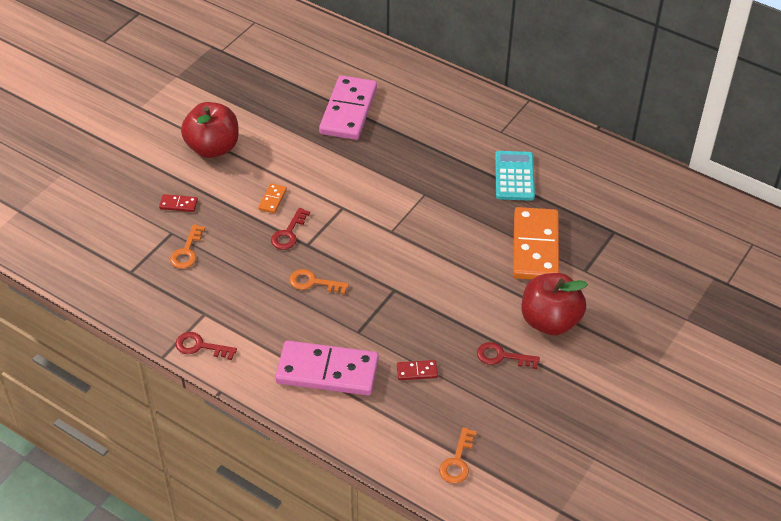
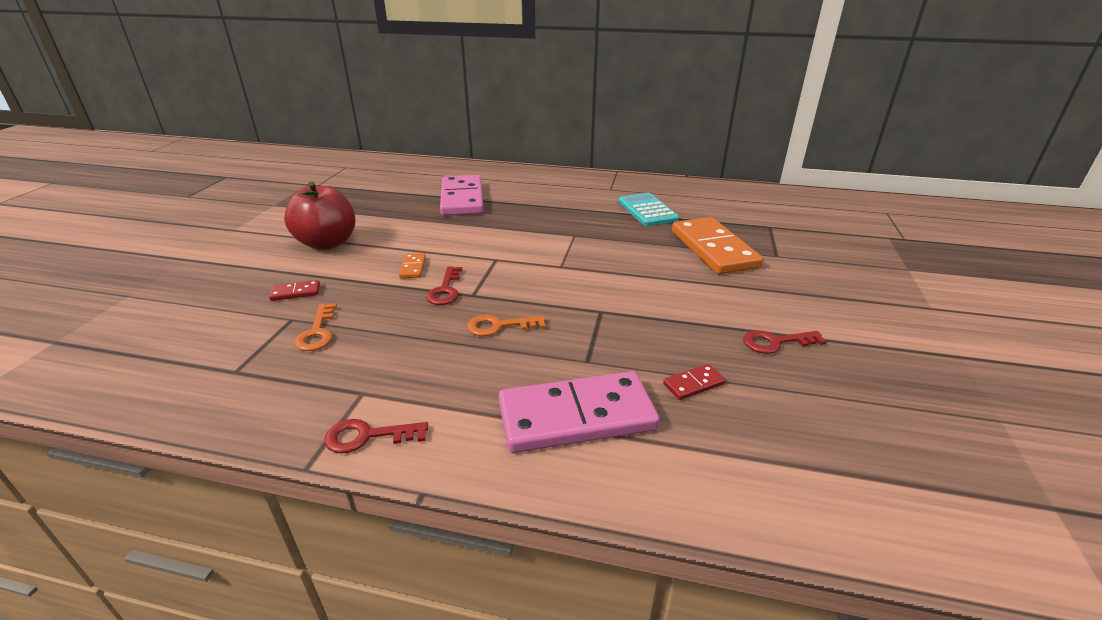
camera: 20 degrees left, 15 degrees down
orange key [439,427,477,484] -> none
red apple [522,273,588,335] -> none

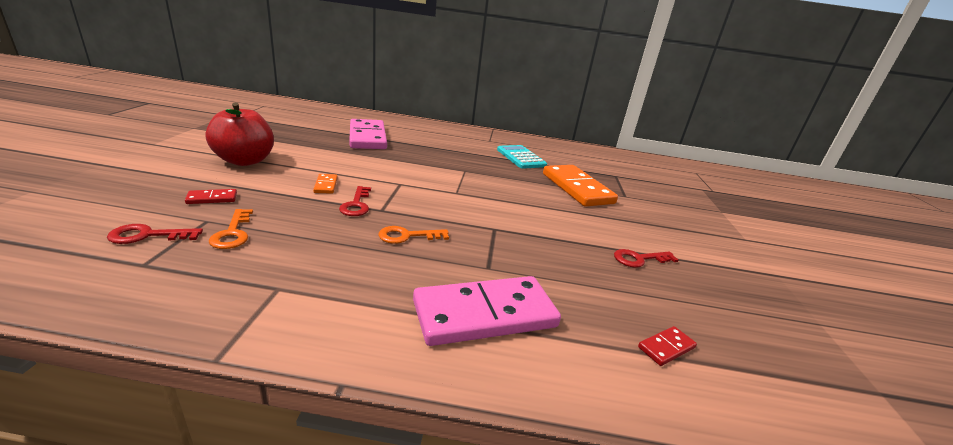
camera: 10 degrees left, 5 degrees down
red key [324,419,428,454] -> red key moved to [107,224,203,244]
red domino [663,364,726,400] -> red domino moved to [638,326,697,366]

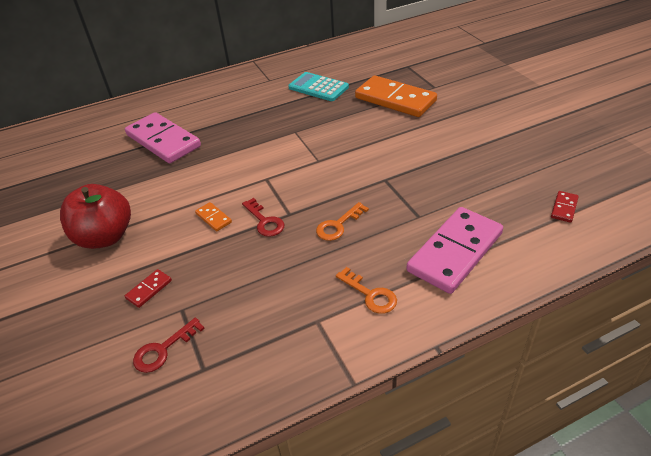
camera: 25 degrees left, 15 degrees up
orange key [209,209,253,249] -> orange key moved to [336,267,397,314]
red key [614,249,678,268] -> none

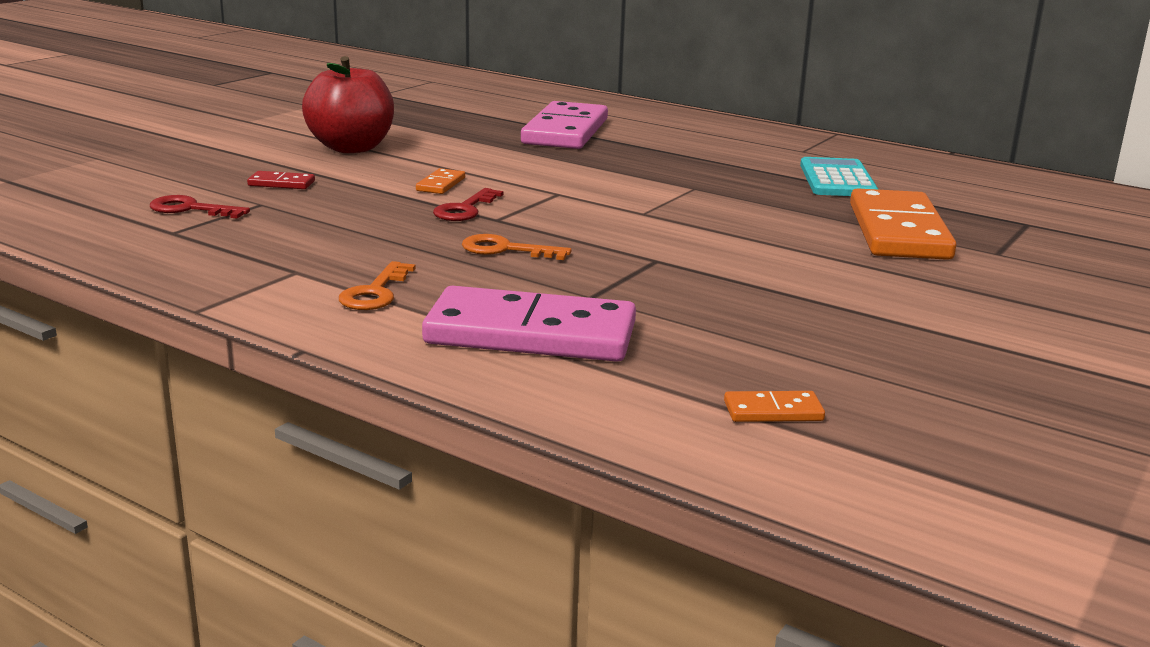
camera: 55 degrees right, 20 degrees down
red domino [551,191,579,223] -> orange domino [724,391,825,422]

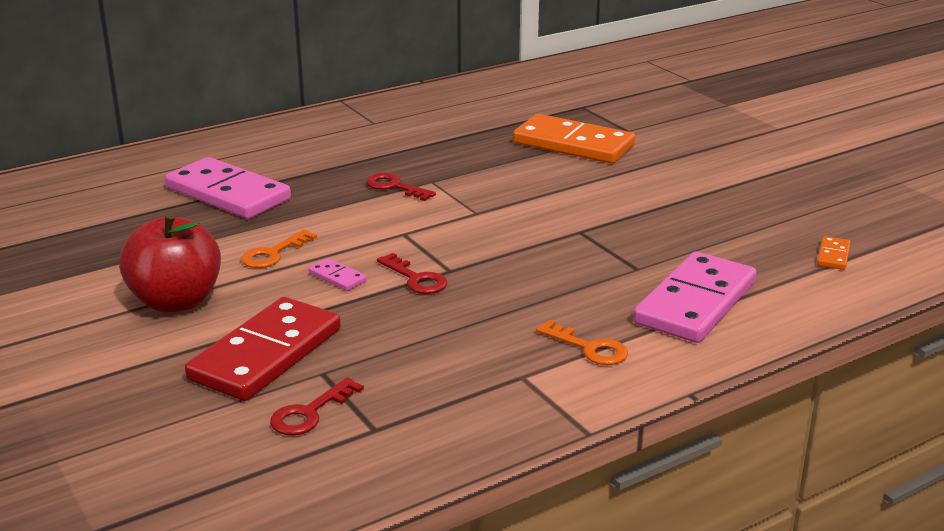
camera: 65 degrees left, 5 degrees up
red domino [247,171,315,189] -> red domino [185,297,341,401], size x2.43
orange domino [416,168,465,194] -> pink domino [309,258,367,291]
orange key [462,234,571,260] -> orange key moved to [241,229,317,268]
turquoise calculator [800,157,879,196] -> none
none -> red key [366,173,436,201]

